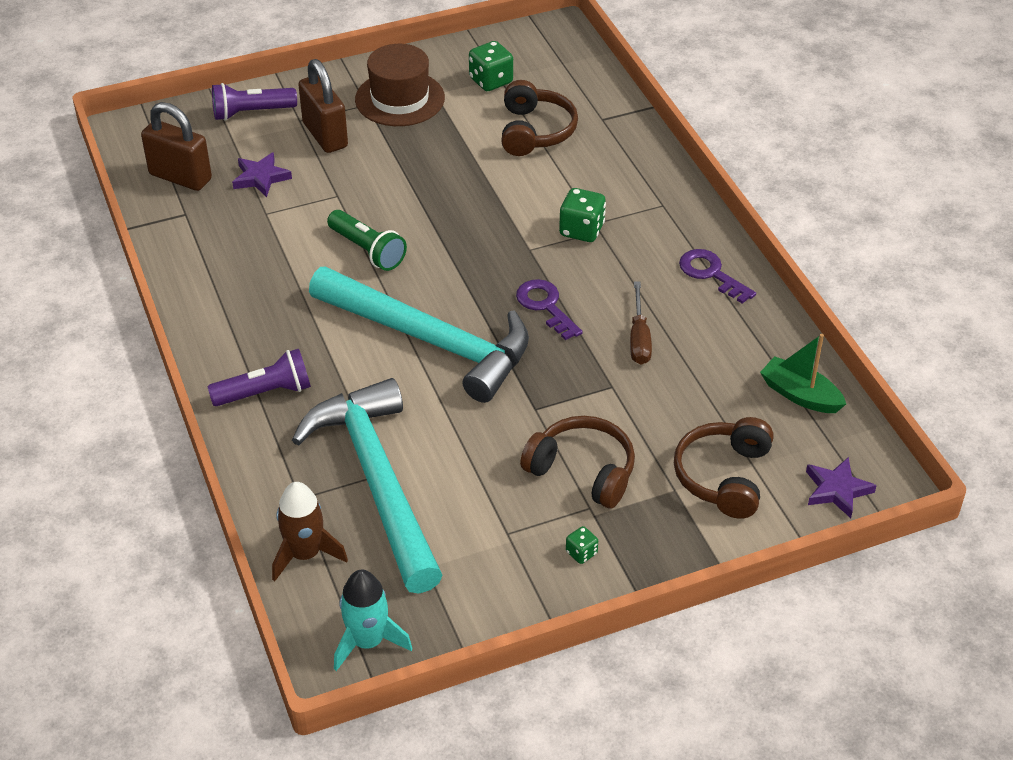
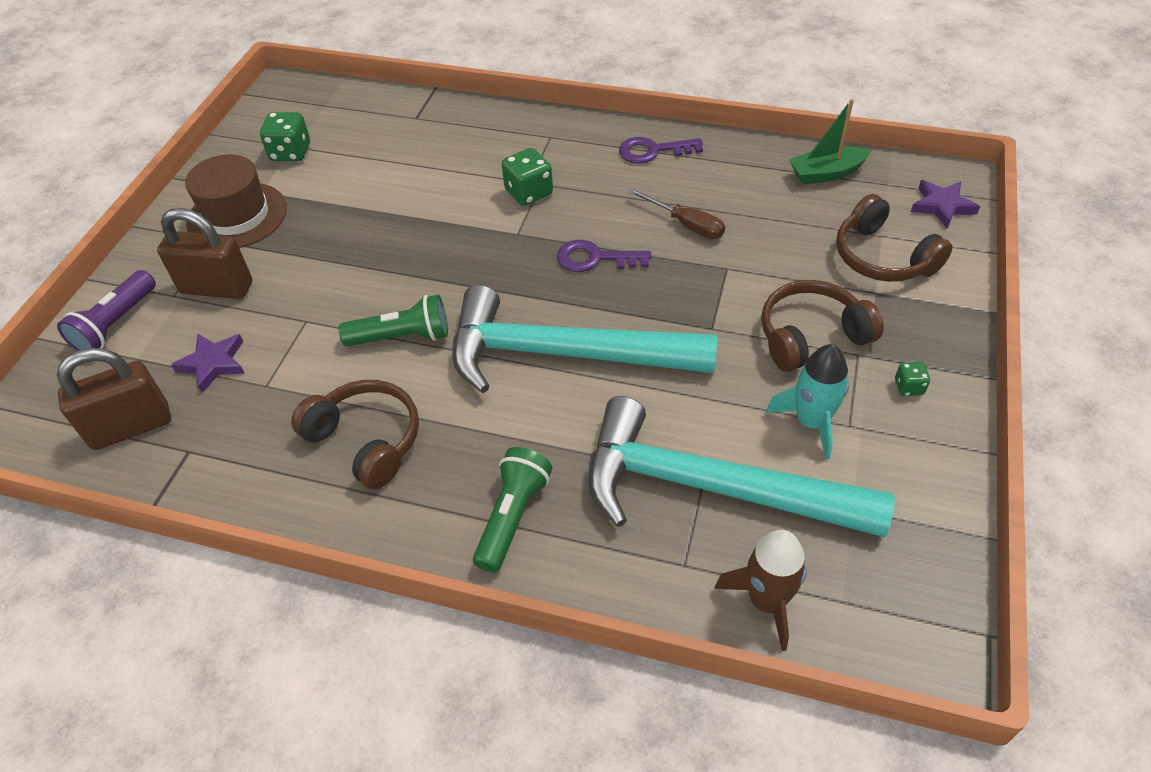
camera: 50 degrees left, 5 degrees up
purple flashlight [207,349,311,406] -> green flashlight [473,447,552,573]
turquoise hammer [309,266,529,403] -> turquoise hammer turned 150 degrees counterclockwise [452,285,717,393]
turquoise rocket [334,570,413,671] -> turquoise rocket moved to [766,344,849,460]
brown headphones [501,80,578,156] -> brown headphones moved to [291,380,419,489]

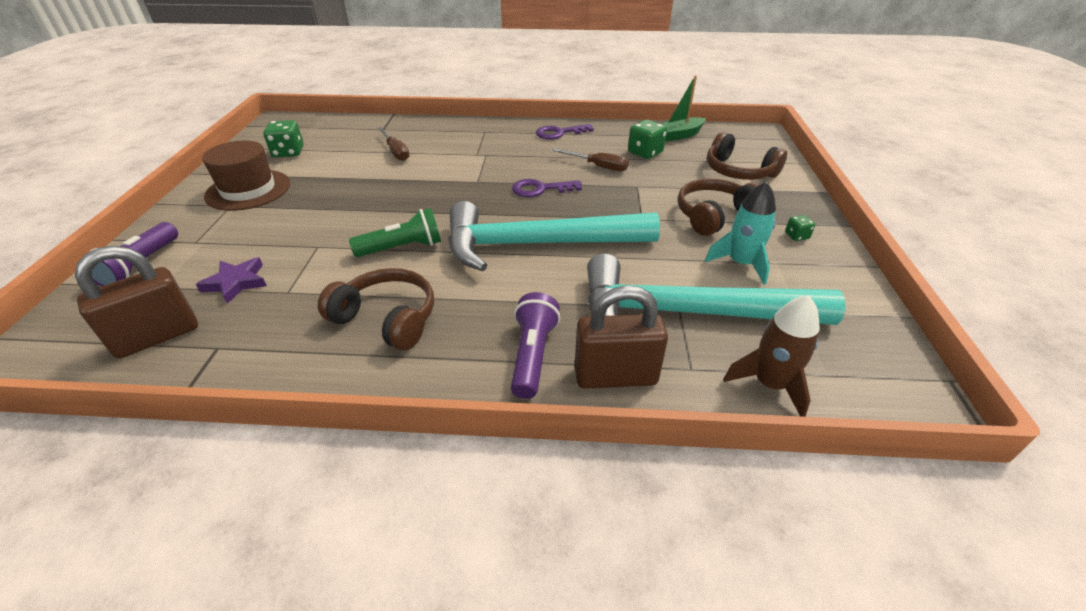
camera: 15 degrees left, 10 degrees down
brown padlock [157,208,252,299] -> brown padlock moved to [575,285,668,389]
green flashlight [473,447,552,573] -> purple flashlight [511,292,560,399]
green dice [502,148,553,206] -> green dice moved to [628,120,667,159]
purple star [911,180,980,228] -> none
none -> brown screwdriver [378,127,410,161]

